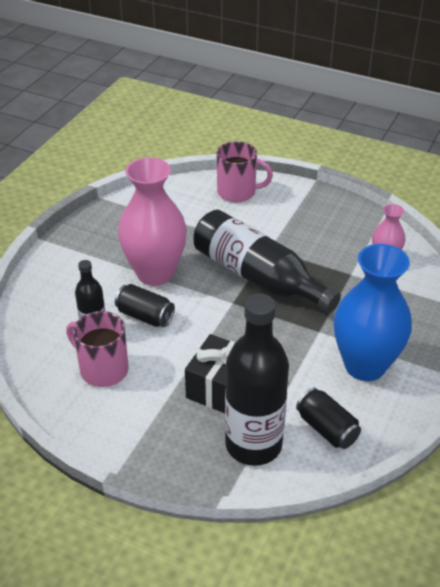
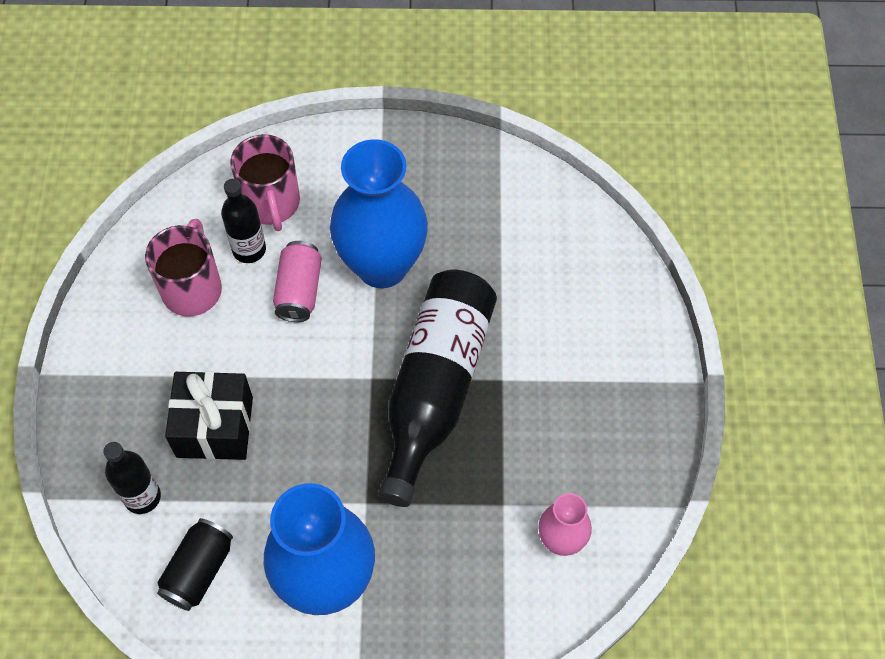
camera: 65 degrees right, 20 degrees up
black can [115,284,175,327] -> pink can [273,241,322,322]
pink vase [118,157,187,286] -> blue vase [330,139,428,288]
pink mug [217,141,273,202] -> pink mug moved to [230,134,300,231]
black bottle [225,293,289,466] -> black bottle [103,442,161,514], size x0.52

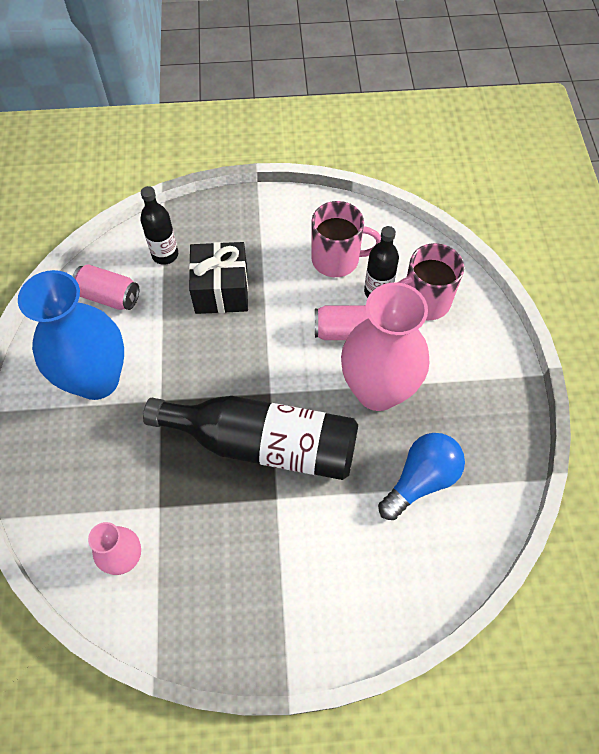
camera: 85 degrees right, 0 degrees up
black can [157,518,233,611] -> pink can [72,264,139,310]
blue vase [330,139,428,288] -> pink vase [341,282,429,411]
none -> blue light bulb [378,433,465,520]

